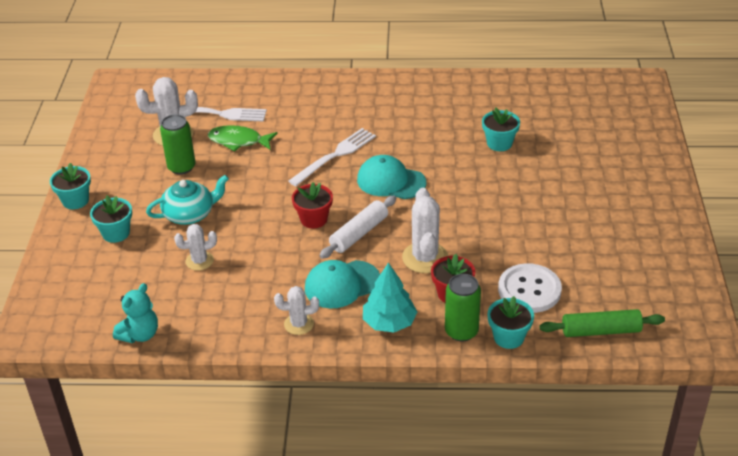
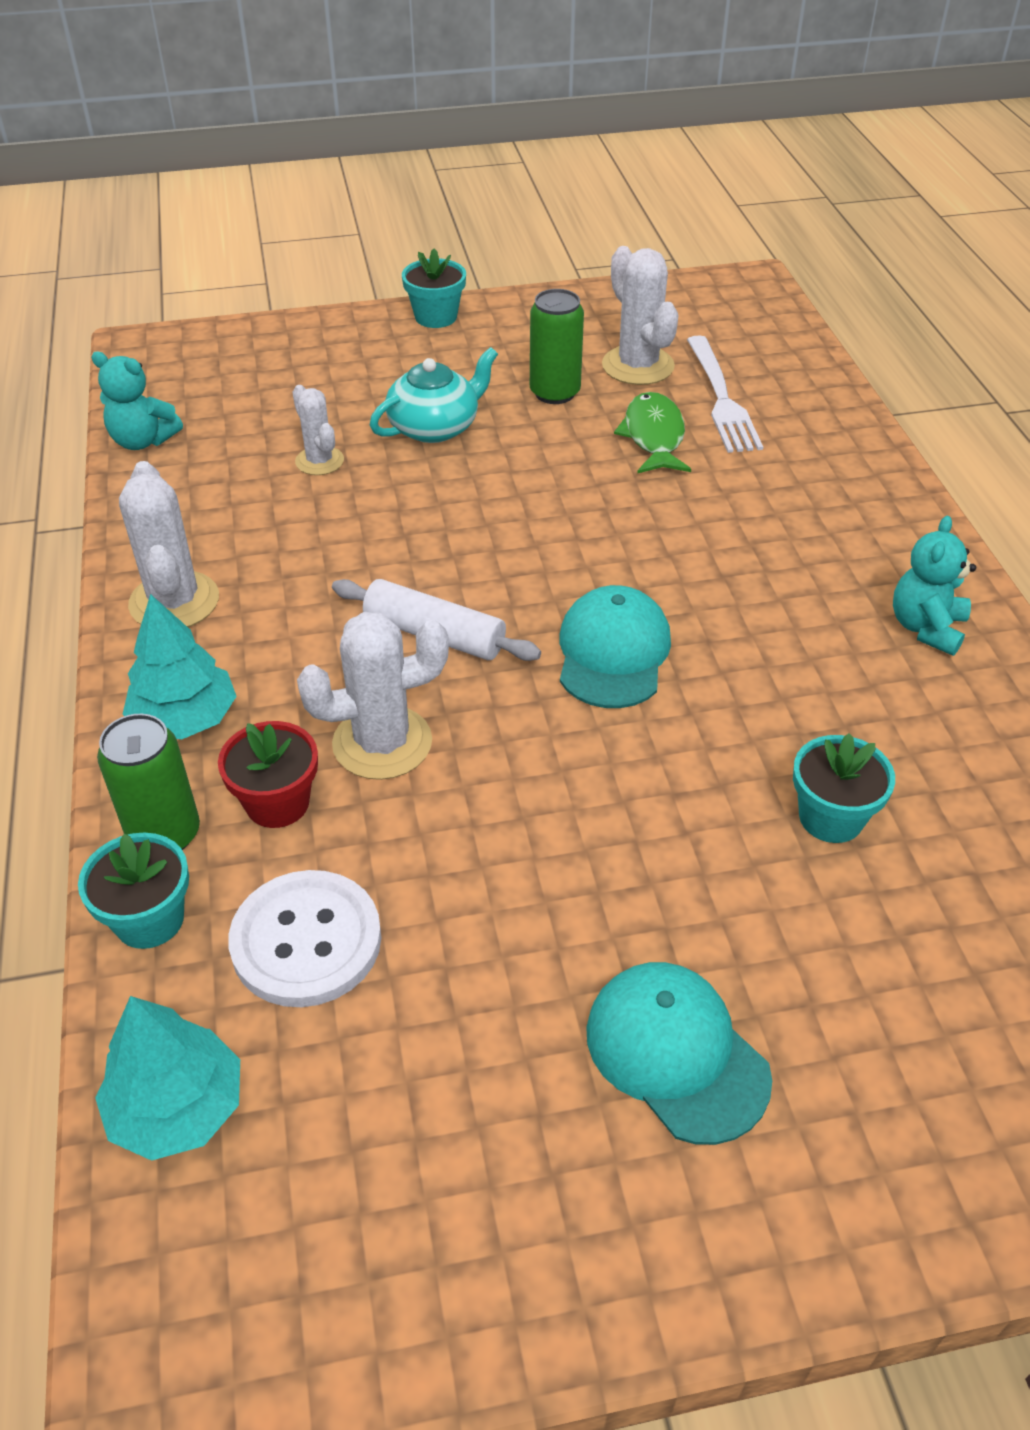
camera: 75 degrees right, 5 degrees up
turquoise flower pot [90,195,132,243] -> none
turquoise teapot [146,175,229,225] -> turquoise teapot turned 90 degrees counterclockwise [370,347,498,443]
white cactus [274,286,319,335] -> white cactus [119,461,219,627], size x1.63
white fork [288,128,376,186] -> none
red flower pot [292,182,333,229] -> none
turquoise cap [305,260,380,308] -> turquoise cap moved to [586,962,772,1145]
green rolling pin [539,309,665,337] -> turquoise tree [95,996,240,1161]
none -> turquoise teddy bear [893,516,976,656]

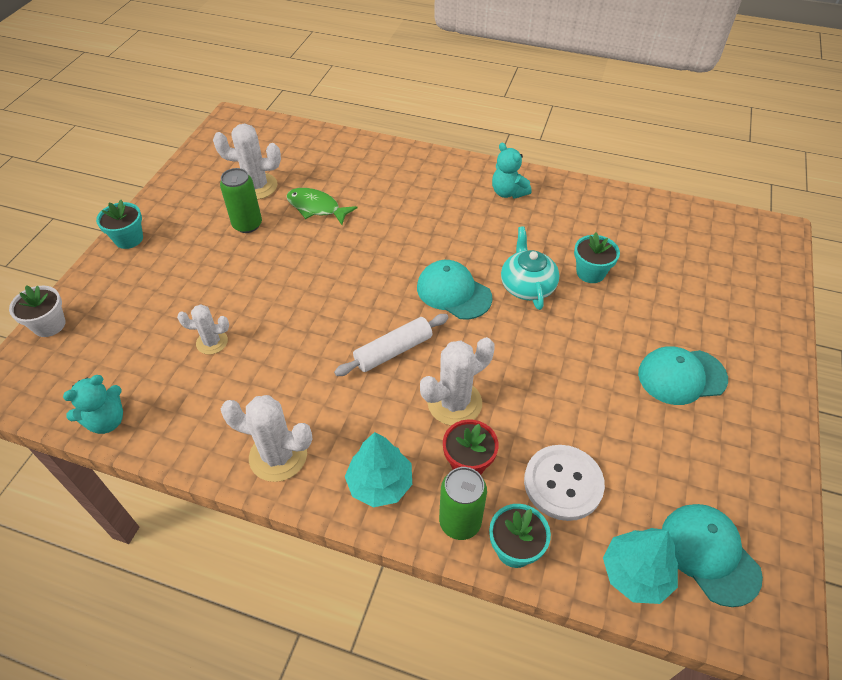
camera: 60 degrees left, 5 degrees up
white cactus [297,612,449,780] -> white cactus turned 45 degrees clockwise [420,337,495,426]
turquoise teapot [370,347,498,443] -> turquoise teapot moved to [501,226,559,310]
white fork [687,335,763,453] -> none
none -> white flower pot [9,285,66,337]
none -> turquoise cap [662,504,763,607]

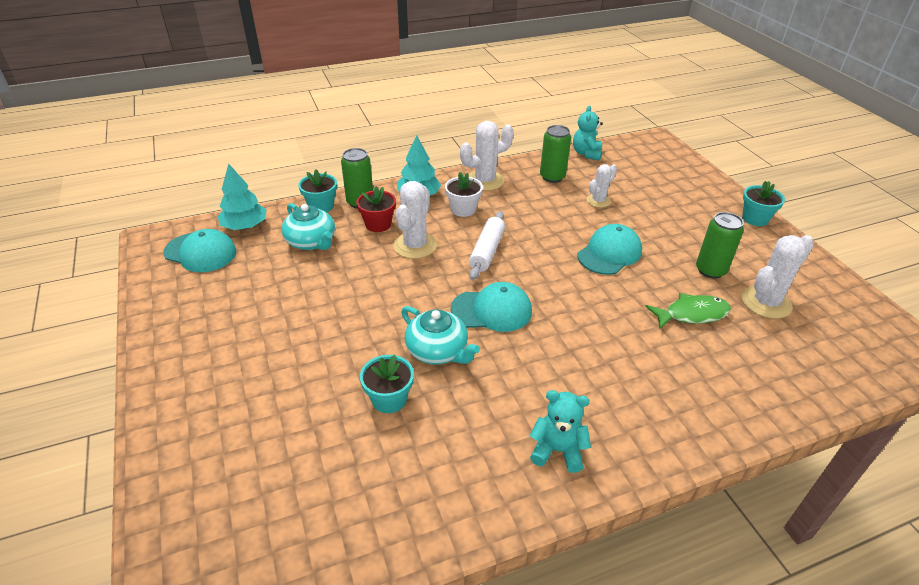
camera: 140 degrees right, 10 degrees down
white flower pot [9,285,66,337] -> white flower pot moved to [445,172,483,217]
white button [524,445,605,521] -> turquoise teapot [281,203,335,250]
turquoise cap [638,347,728,405] -> turquoise cap moved to [578,224,642,275]
none -> green can [540,125,571,183]

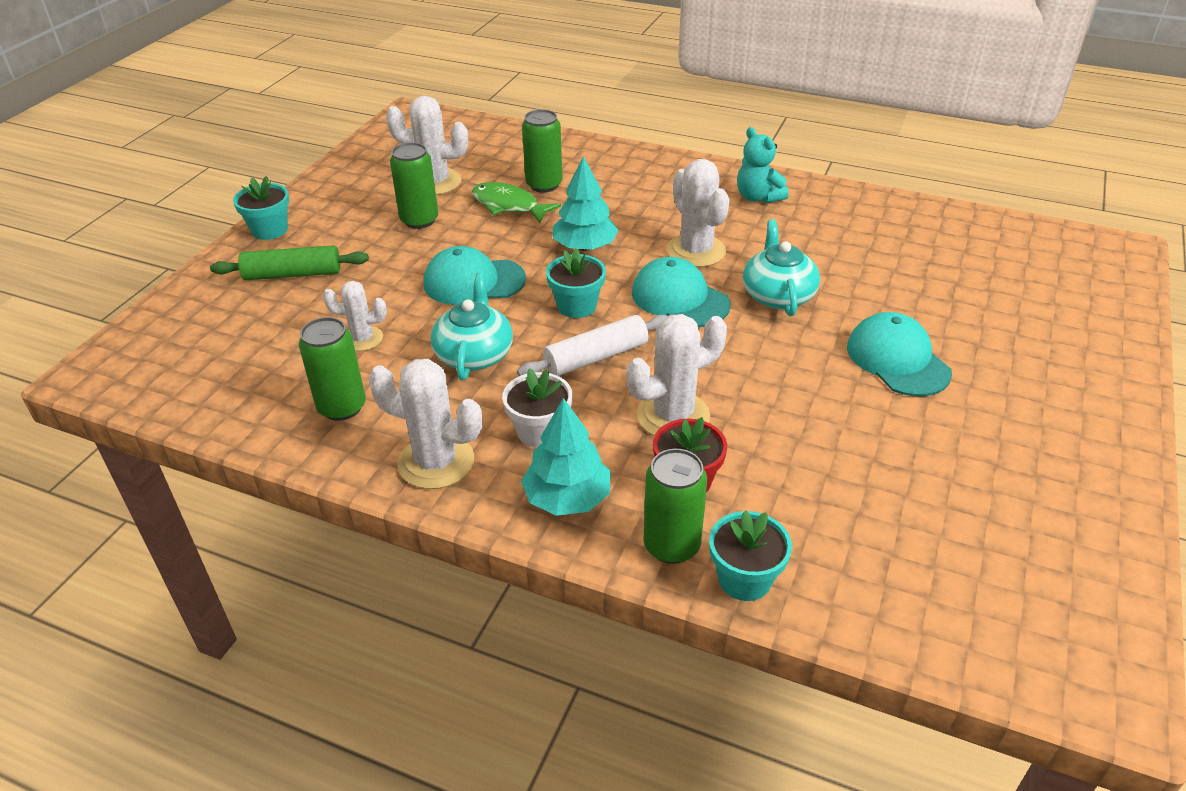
camera: 135 degrees left, 0 degrees up
turquoise cap [163,229,236,272] -> turquoise cap moved to [847,312,952,396]
turquoise tree [217,163,267,230] -> turquoise tree moved to [553,156,619,251]
turquoise teapot [281,203,335,250] -> turquoise teapot moved to [431,273,513,380]
turquoise flower pot [360,355,414,413] -> turquoise flower pot moved to [546,248,606,318]
turquoise teddy bear [573,106,603,161] -> none
none -> green rolling pin [210,245,369,280]
none -> green can [522,109,563,192]
none -> white cactus [666,159,730,267]

